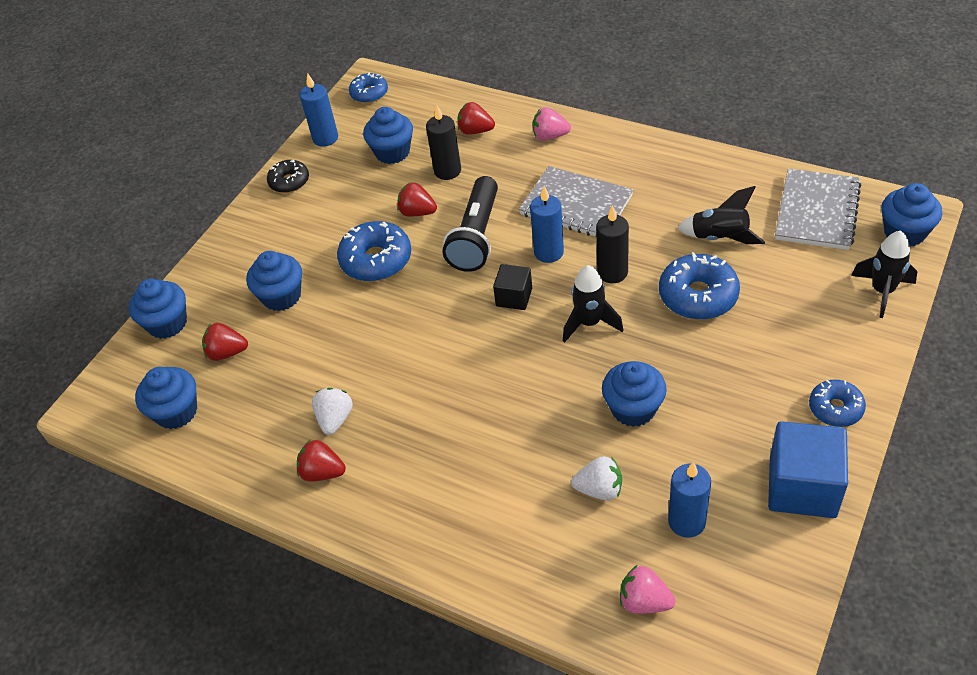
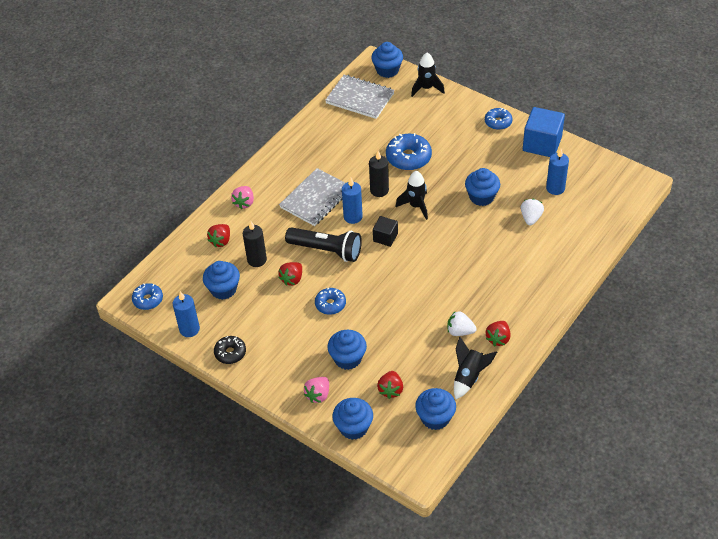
camera: 85 degrees left, 0 degrees up
blue donut [337,221,411,282] -> blue donut [315,288,346,315], size x0.62
pink strawberry [620,565,675,614] -> pink strawberry moved to [304,377,329,403]
black rocket [677,186,765,244] -> black rocket moved to [454,337,497,399]

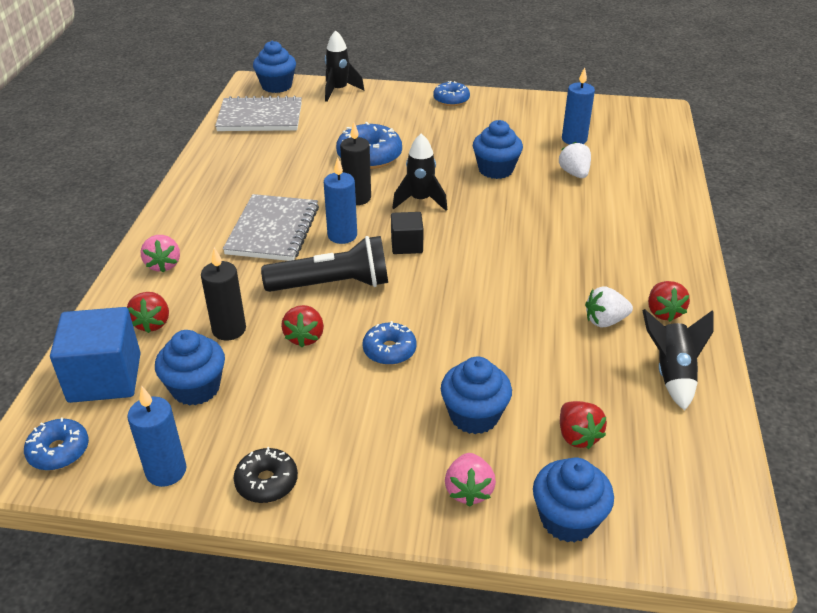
camera: 30 degrees left, 10 degrees down
blue cupcake [415,388,456,430] -> none
blue cube [523,107,565,157] -> blue cube moved to [50,307,141,403]

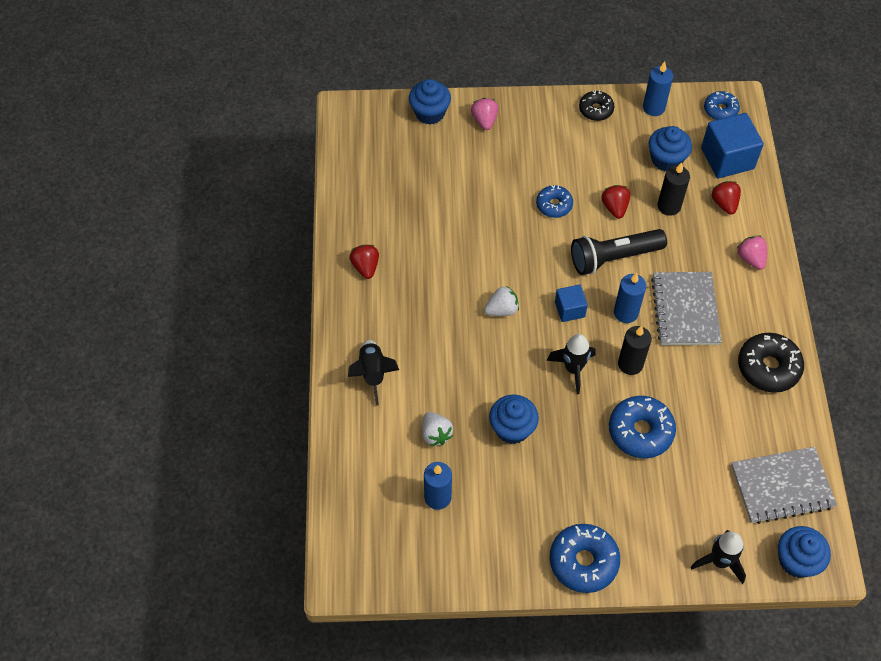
camera: 170 degrees right, 20 degrees up
black cube [391,212,424,254] -> blue cube [555,284,588,322]
blue donut [433,81,470,106] -> blue donut [550,524,620,593], size x1.62
blue cupcake [441,356,512,434] -> none
red strawberry [560,401,607,449] -> none
white strawberry [585,286,633,327] -> white strawberry moved to [484,286,519,316]
black rocket [642,309,713,411] -> black rocket moved to [348,340,399,406]
none -> black donut [738,333,804,393]

